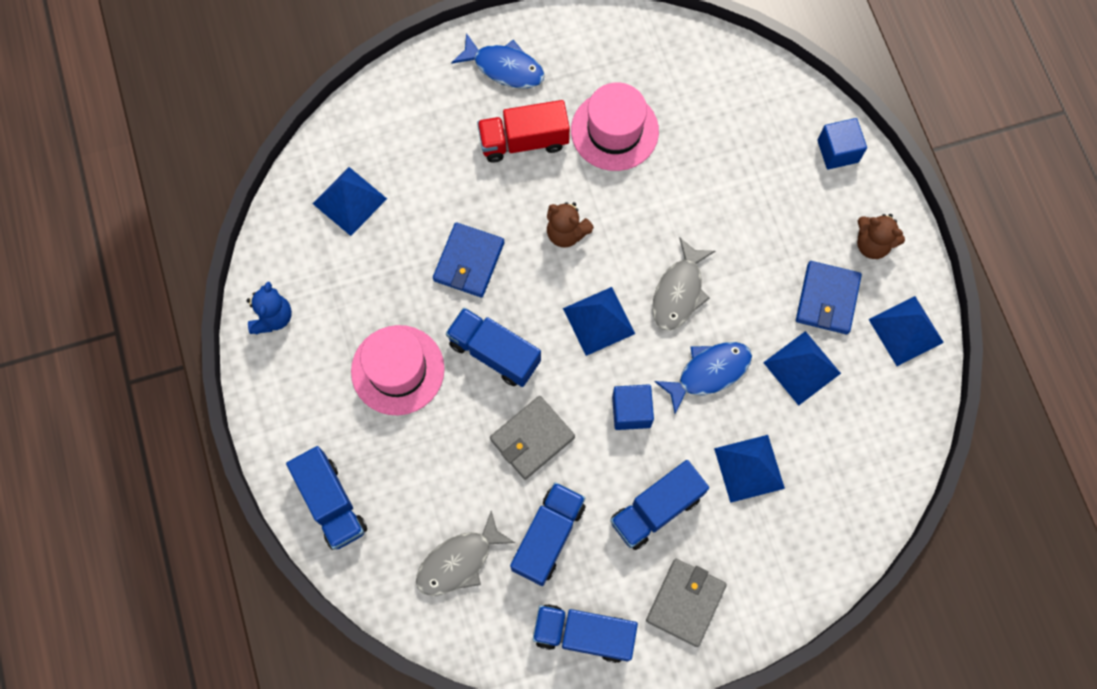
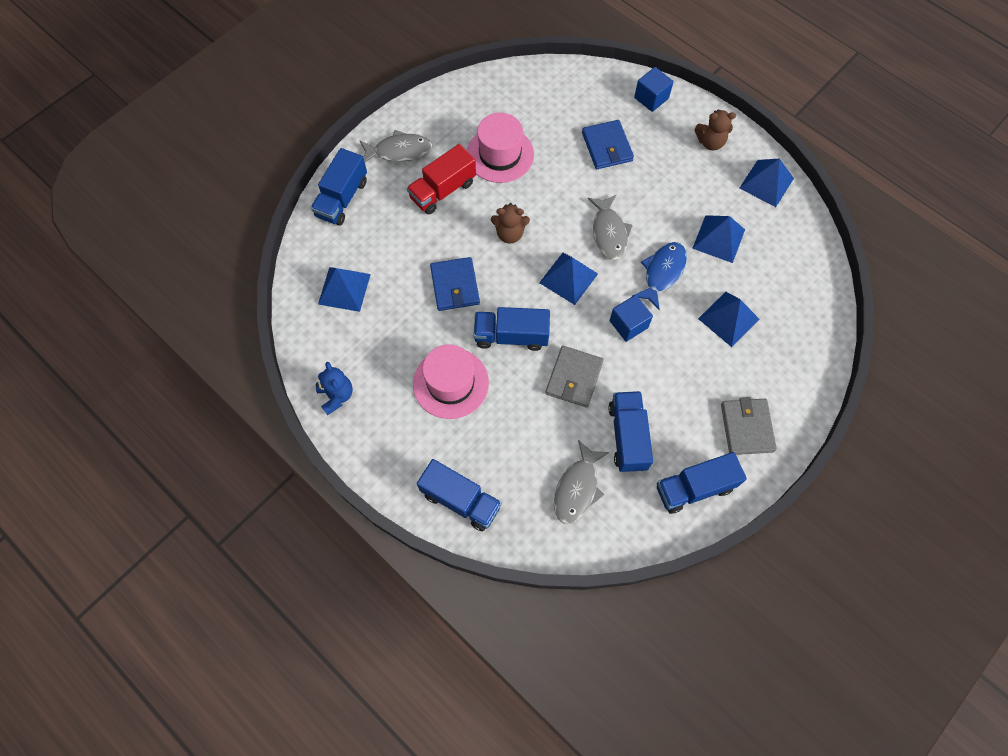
camera: 30 degrees left, 5 degrees down
blue fish [451,33,545,89] -> grey fish [360,130,433,162]
blue truck [610,460,709,550] -> blue truck moved to [311,148,367,225]
blue wallet [796,261,862,334] -> blue wallet moved to [582,120,634,169]

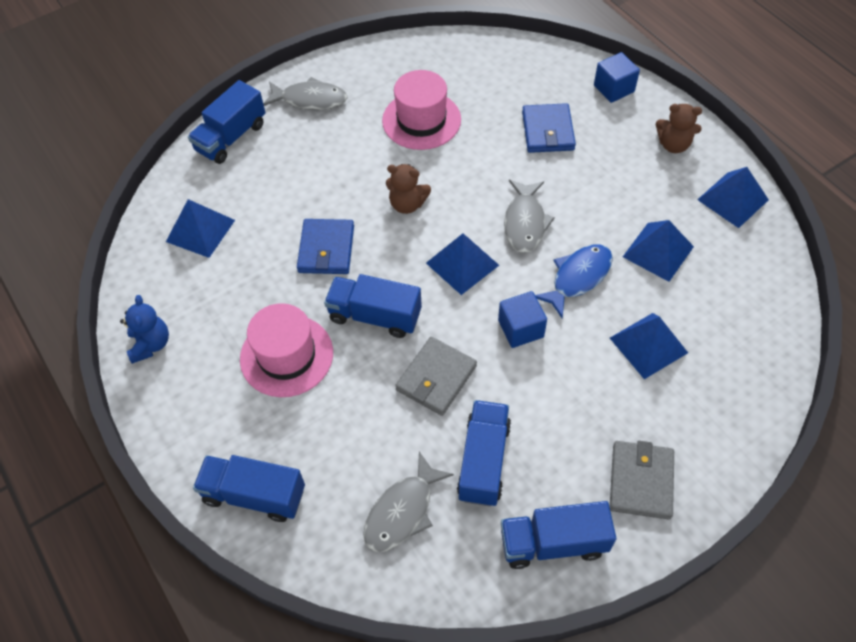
camera: 15 degrees right, 10 degrees down
red truck [407,144,476,215] -> none
blue truck [417,459,502,531] -> blue truck turned 150 degrees clockwise [193,455,305,522]

